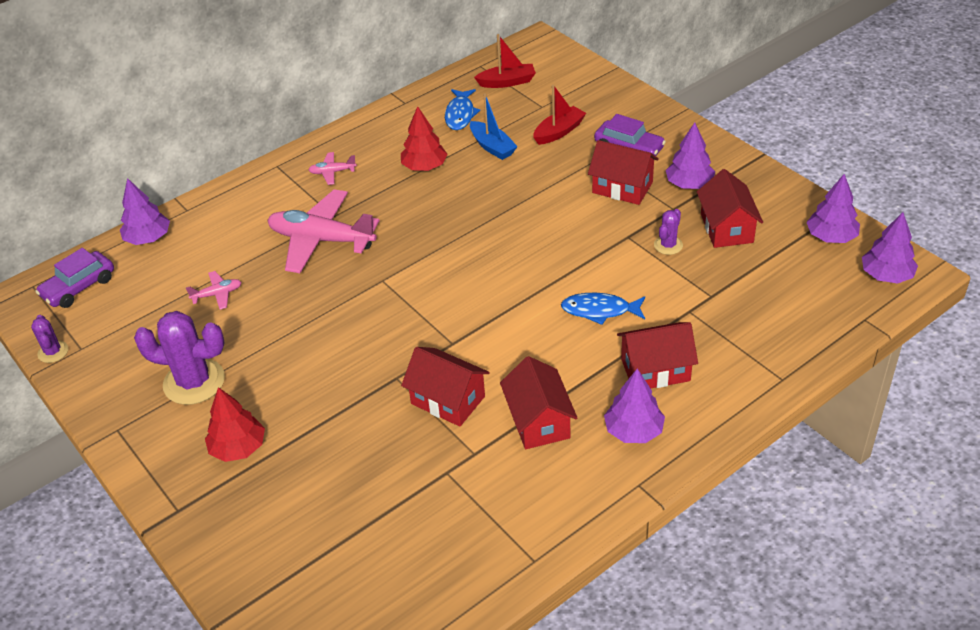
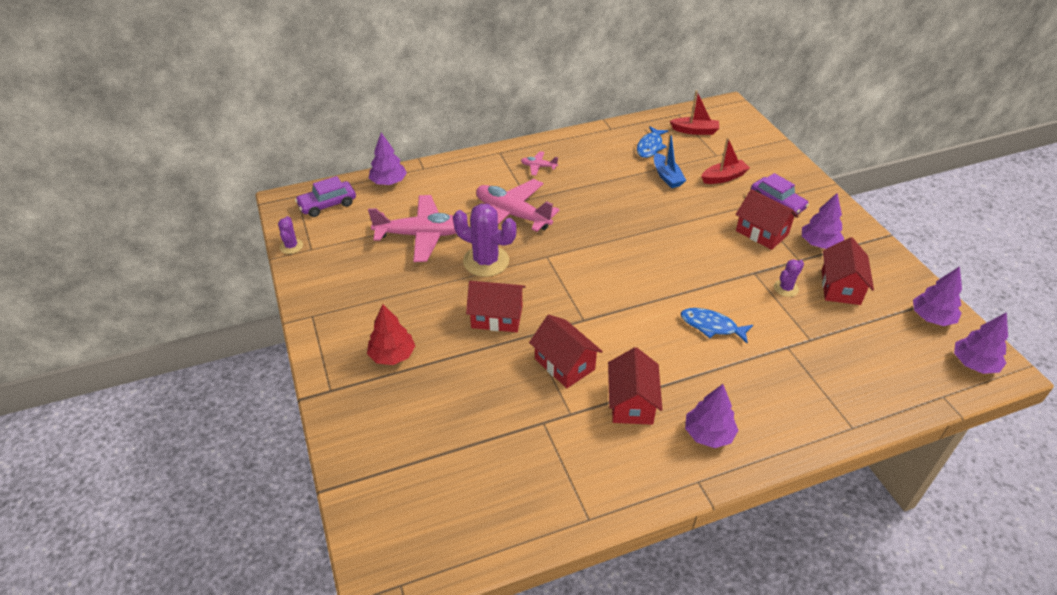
camera: 15 degrees right, 0 degrees up
purple cactus [134,311,225,405] -> purple cactus moved to [453,204,517,277]
pink plane [186,271,242,310] -> pink plane [368,195,457,262], size x2.27
red tree [401,106,448,171] -> none
red house [617,322,698,388] -> red house moved to [466,281,526,332]

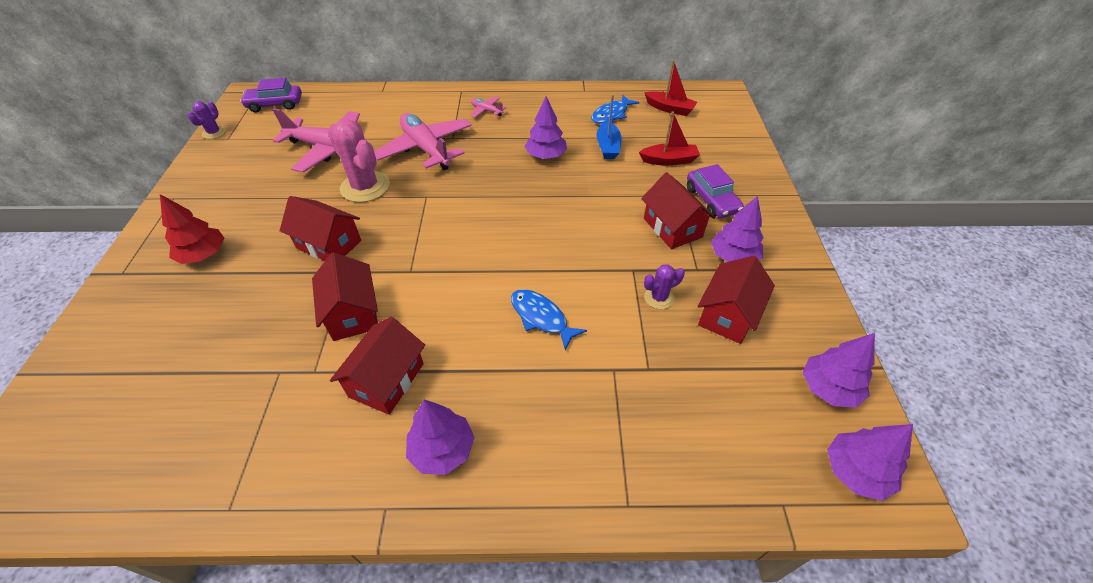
camera: 20 degrees right, 5 degrees up
purple tree [369,133,407,185] -> purple tree moved to [525,97,567,159]
purple cactus [453,204,517,277] -> pink cactus [328,119,390,203]

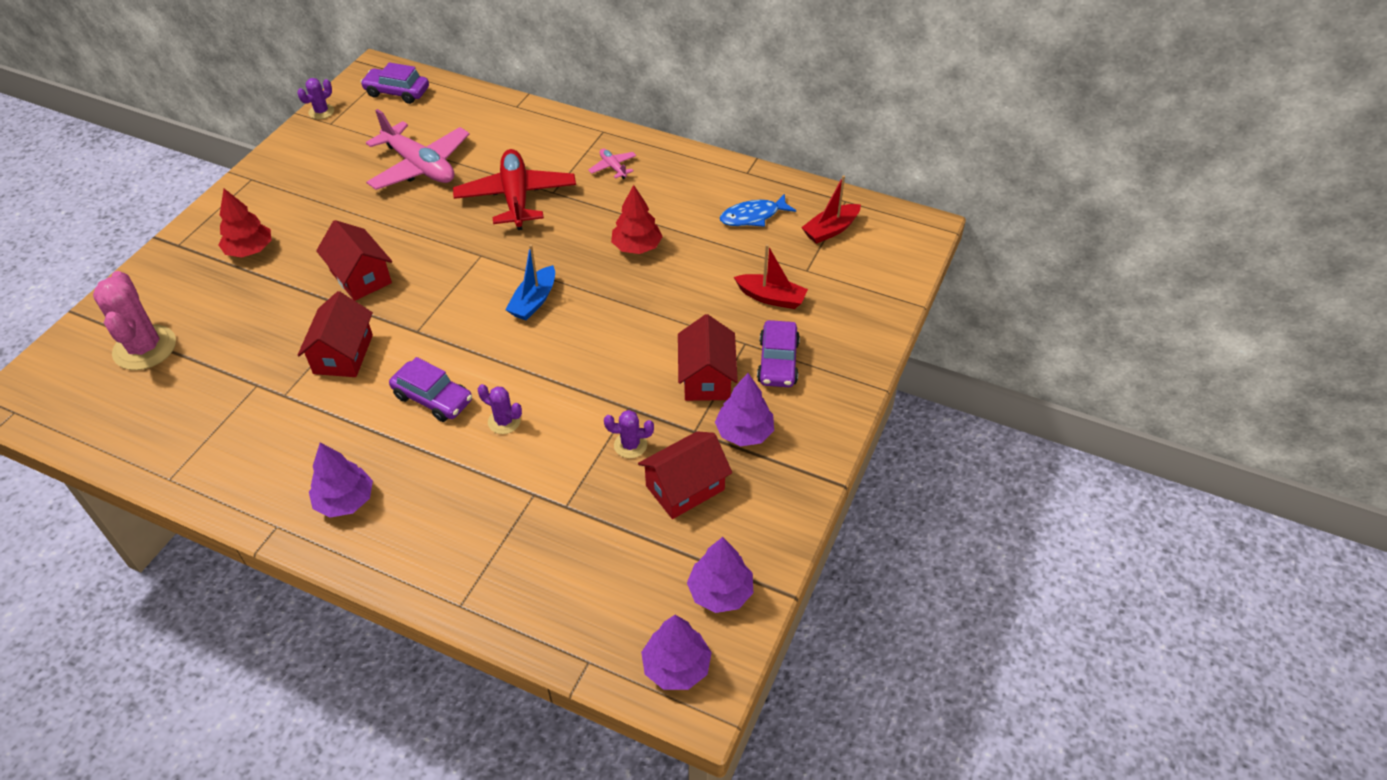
camera: 25 degrees right, 0 degrees up
pink cactus [328,119,390,203] -> pink cactus moved to [93,271,176,370]
red house [330,317,425,415] -> none
pink plane [374,113,472,170] -> red plane [453,149,576,230]
blue fish [511,289,587,351] -> purple cactus [478,384,522,434]
purple tree [525,97,567,159] -> red tree [611,185,663,254]
blue boat [596,94,622,159] -> blue boat moved to [505,244,555,321]
red boat [644,60,697,116] -> red boat turned 90 degrees clockwise [801,175,861,244]
none -> purple car [389,357,472,422]

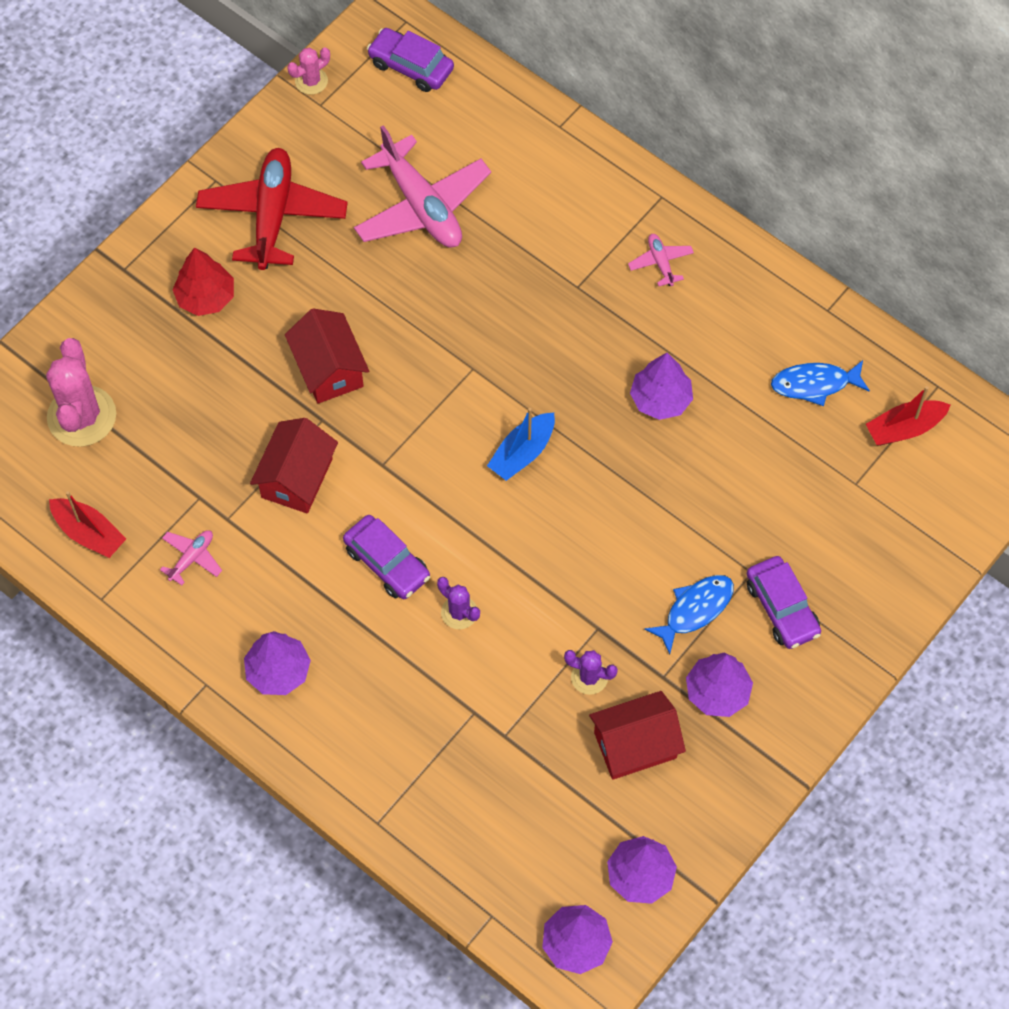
camera: 15 degrees right, 15 degrees up
purple cactus [297,78,334,119] -> pink cactus [287,47,330,95]
red plane [453,149,576,230] -> red plane moved to [196,148,348,270]
red tree [611,185,663,254] -> purple tree [630,353,693,420]
red house [678,314,738,401] -> blue fish [644,575,734,655]
red boat [734,244,808,309] -> red boat moved to [49,491,126,558]
purple car [757,320,800,387] -> purple car turned 45 degrees counterclockwise [747,556,821,649]
none -> pink plane [160,530,222,586]

